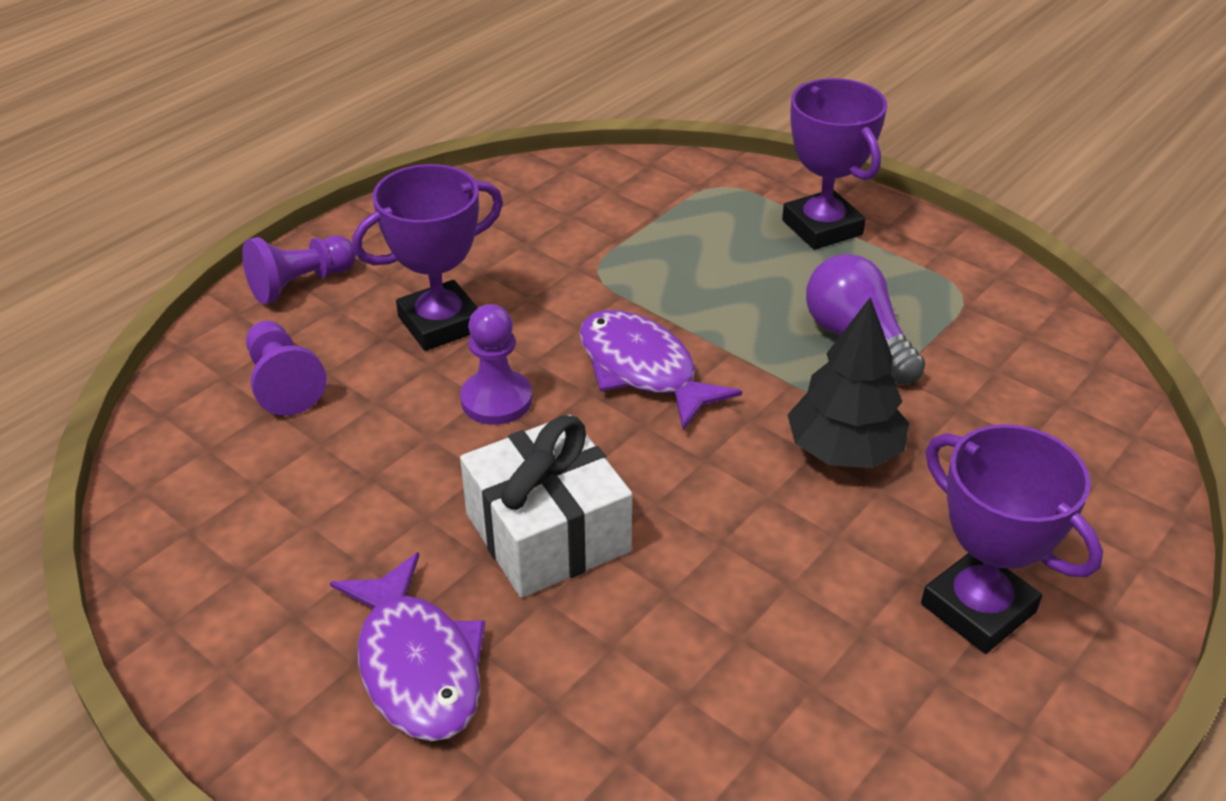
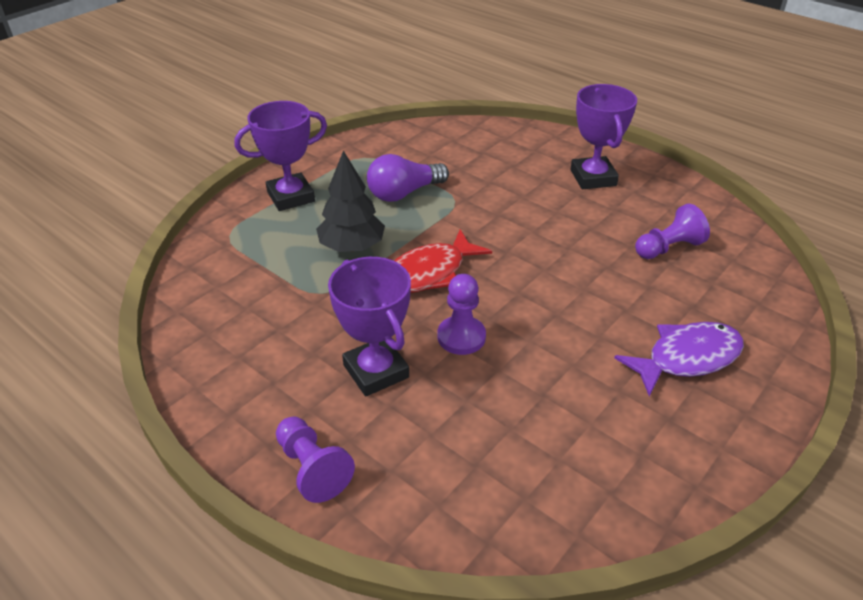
camera: 90 degrees left, 0 degrees up
purple pawn [246,321,326,416] -> purple pawn moved to [635,204,710,259]
white gift [460,415,632,598] -> none
purple fish [579,310,742,430] -> red fish [394,229,492,293]
black tree [787,297,909,468] -> black tree moved to [316,150,385,252]
purple trophy [921,424,1103,654] -> purple trophy turned 60 degrees counterclockwise [570,84,637,189]

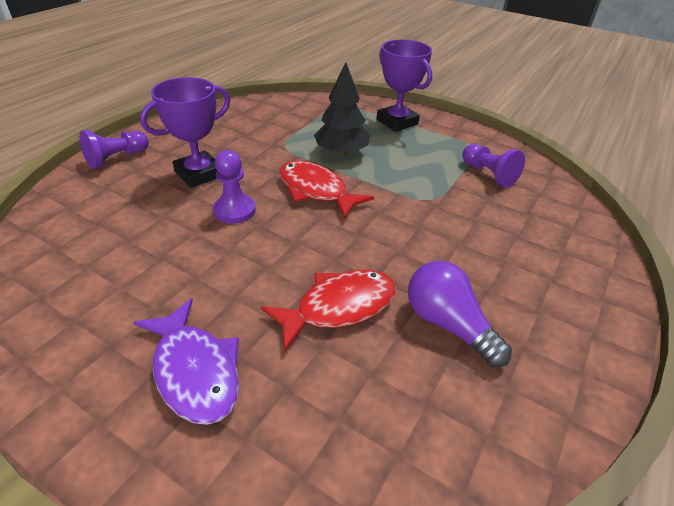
camera: 80 degrees right, 0 degrees up
purple light bulb [367,154,449,202] -> purple light bulb moved to [408,261,512,367]
purple trophy [570,84,637,189] -> none
purple pawn [635,204,710,259] -> purple pawn moved to [462,144,525,188]
none -> red fish [261,270,396,351]

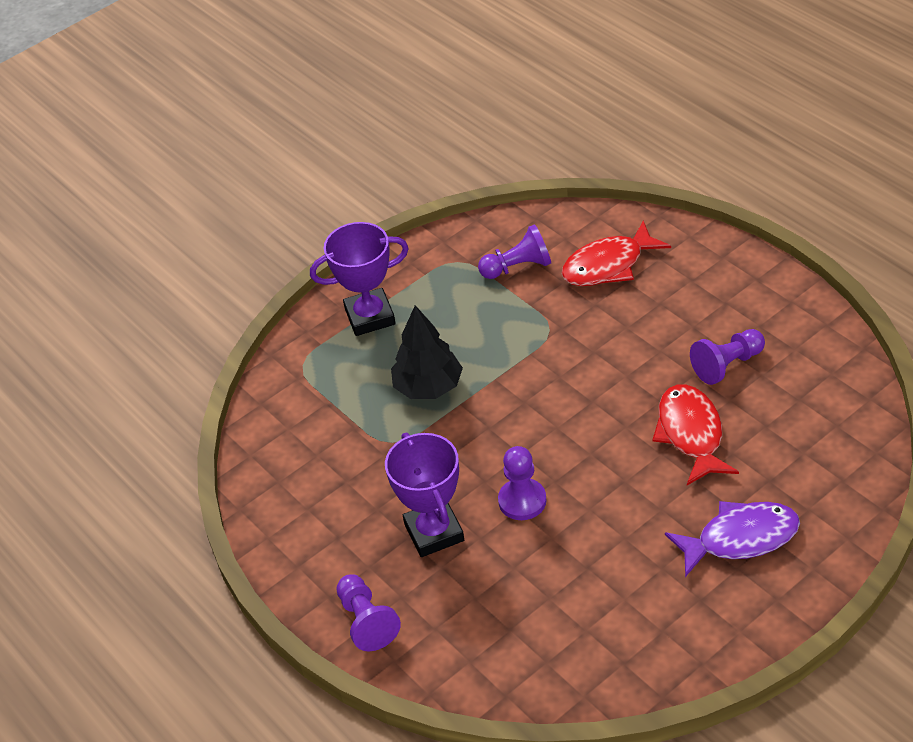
camera: 65 degrees left, 5 degrees up
red fish [279,161,374,219] -> red fish moved to [561,221,671,286]
purple light bulb [408,261,512,367] -> purple pawn [690,329,765,385]

